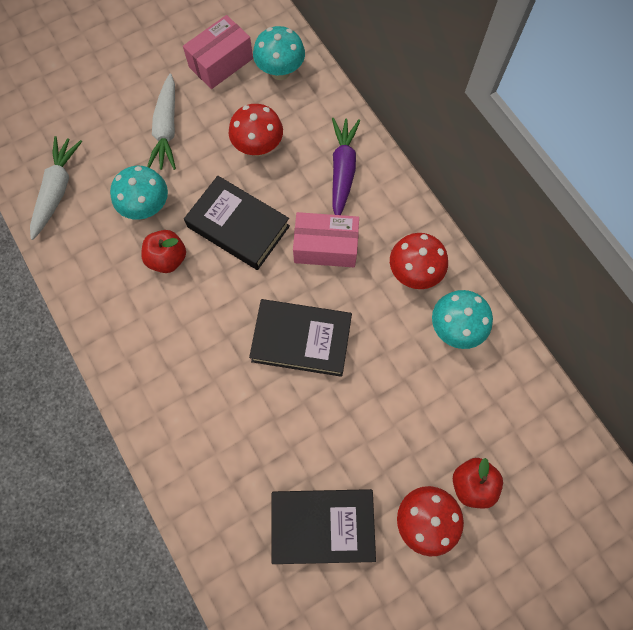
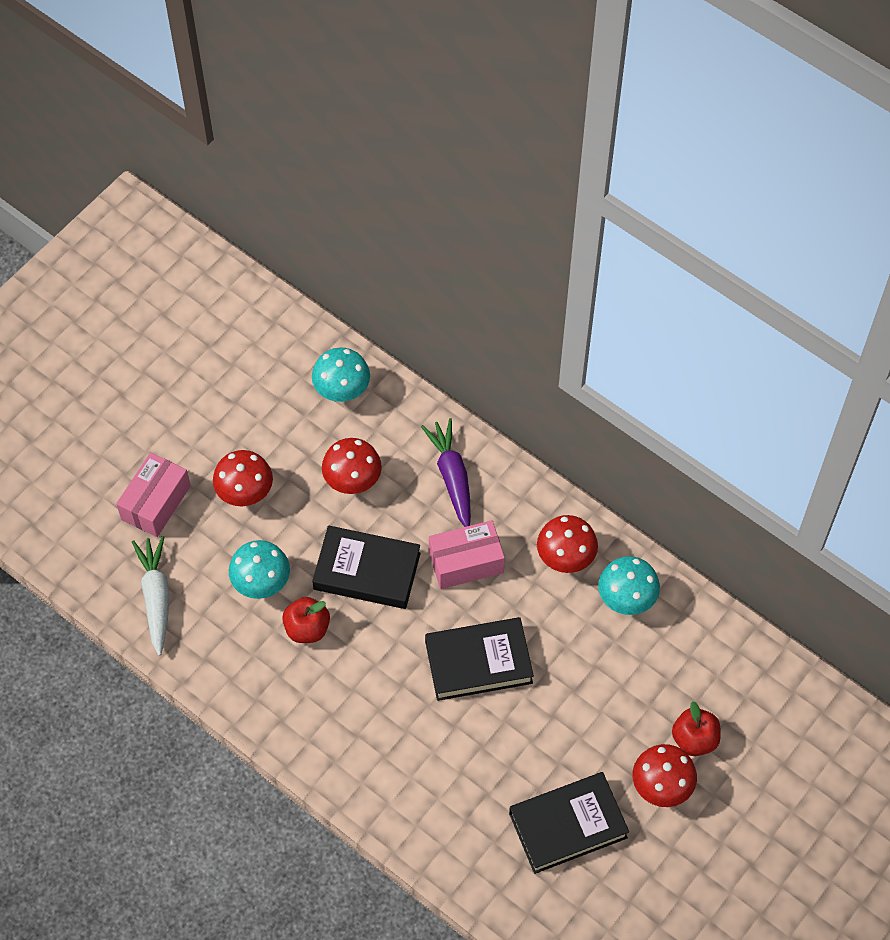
camera: 20 degrees left, 10 degrees down
white carrot [147,74,176,170] -> red mushroom [213,450,273,506]
pink box [183,15,253,89] -> pink box moved to [116,452,191,537]

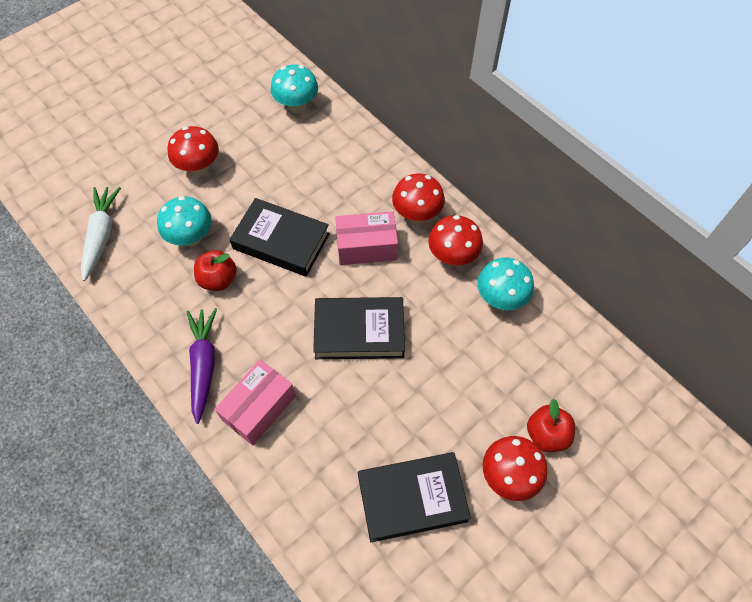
camera: 10 degrees right, 0 degrees up
pink box [116,452,191,537] -> pink box moved to [215,360,296,445]
red mushroom [322,438,382,494] -> red mushroom moved to [392,173,445,223]
purple carrot [421,418,471,527] -> purple carrot moved to [187,308,217,424]

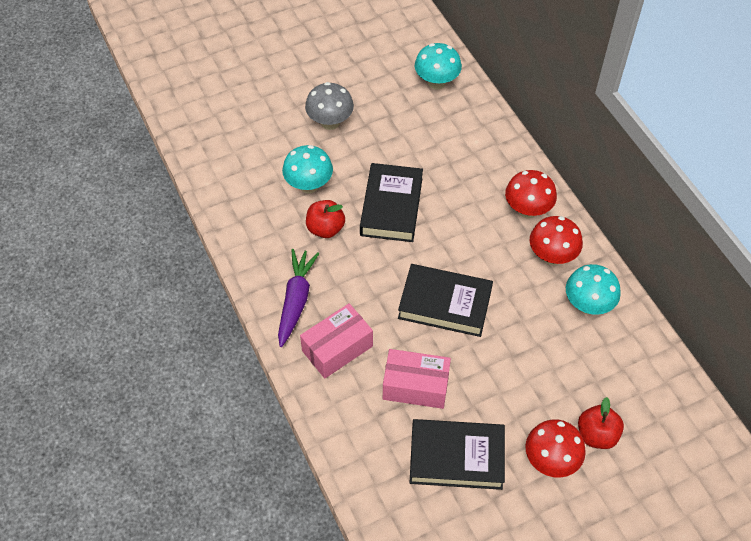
camera: 15 degrees right, 5 degrees down
white carrot [81,187,121,281] -> none
red mushroom [167,126,219,176] -> grey mushroom [305,82,354,130]
black book [229,198,330,277] -> black book turned 60 degrees clockwise [360,163,423,242]
pink box [335,211,398,265] -> pink box moved to [383,349,451,409]

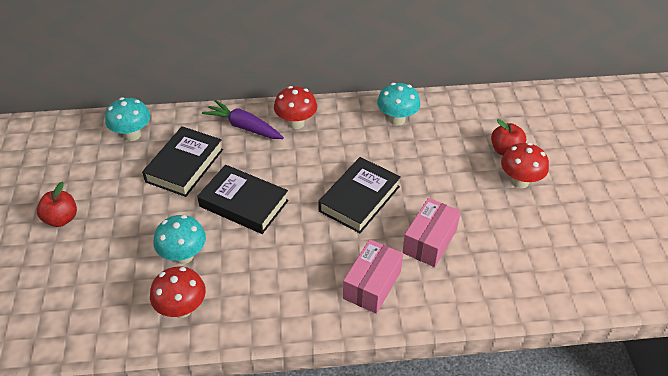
camera: 70 degrees left, 10 degrees down
purple carrot [278,249,320,347] -> purple carrot moved to [202,100,284,139]
pink box [300,303,373,378] -> pink box turned 45 degrees clockwise [343,239,403,314]
grey mushroom [305,82,354,130] -> none
red apple [306,200,345,238] -> red apple moved to [37,182,77,227]
black book [410,419,505,490] -> black book moved to [142,126,223,197]
red mushroom [530,216,583,265] -> red mushroom moved to [150,266,206,318]

